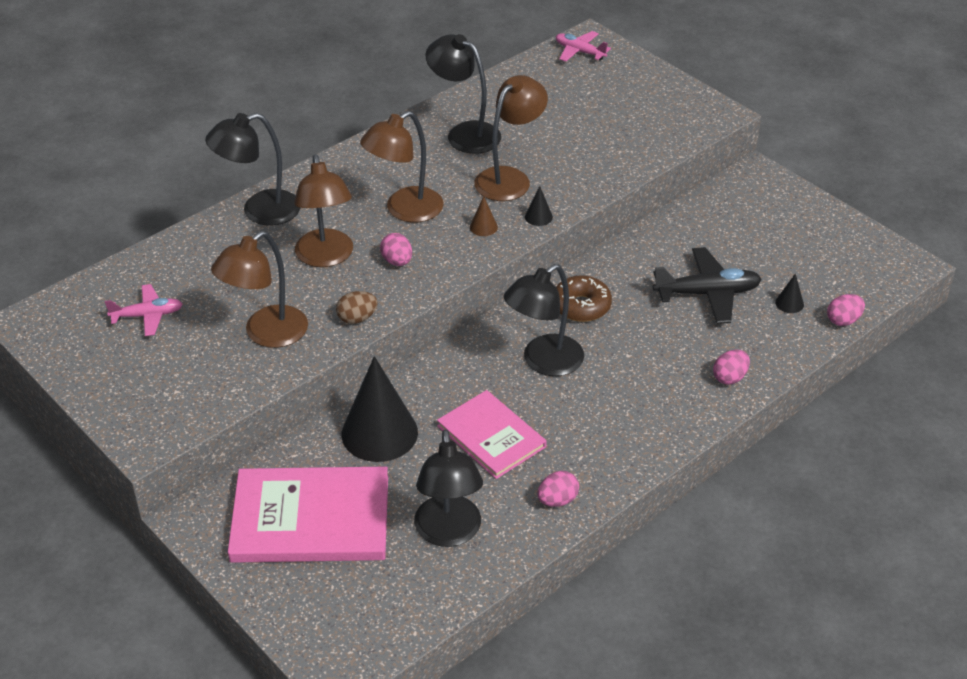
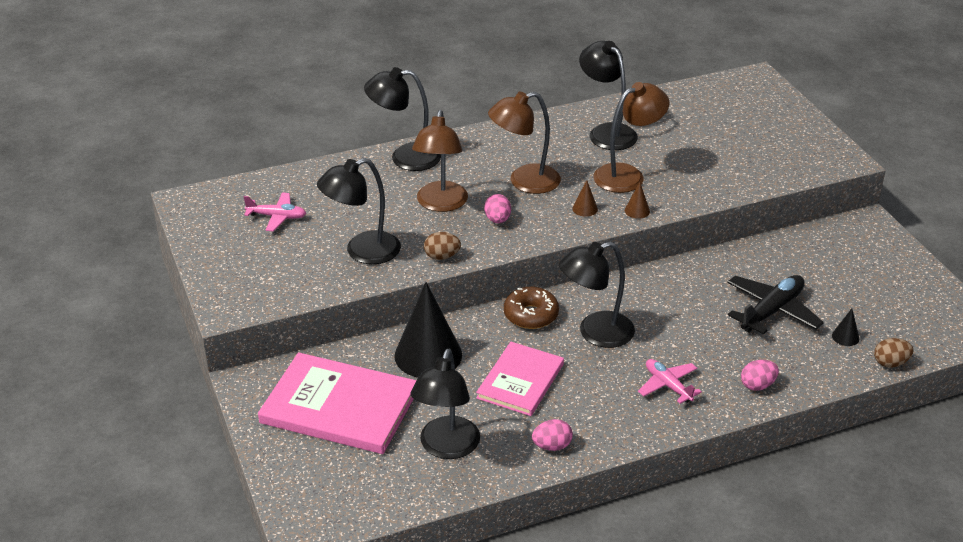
camera: 20 degrees right, 5 degrees down
brown lamp [211,231,308,348] -> black lamp [317,158,401,264]
pink book [437,390,547,479] -> pink book turned 45 degrees clockwise [476,342,564,416]
black cone [525,186,553,226] -> brown cone [625,182,650,219]
pink plane [556,31,611,62] -> pink plane moved to [638,359,702,404]
brown donut [556,275,612,322] -> brown donut moved to [504,287,559,329]
black plane [653,247,762,324] -> black plane turned 60 degrees counterclockwise [727,275,824,335]
pink egg [827,294,865,326] -> brown egg [874,338,913,367]

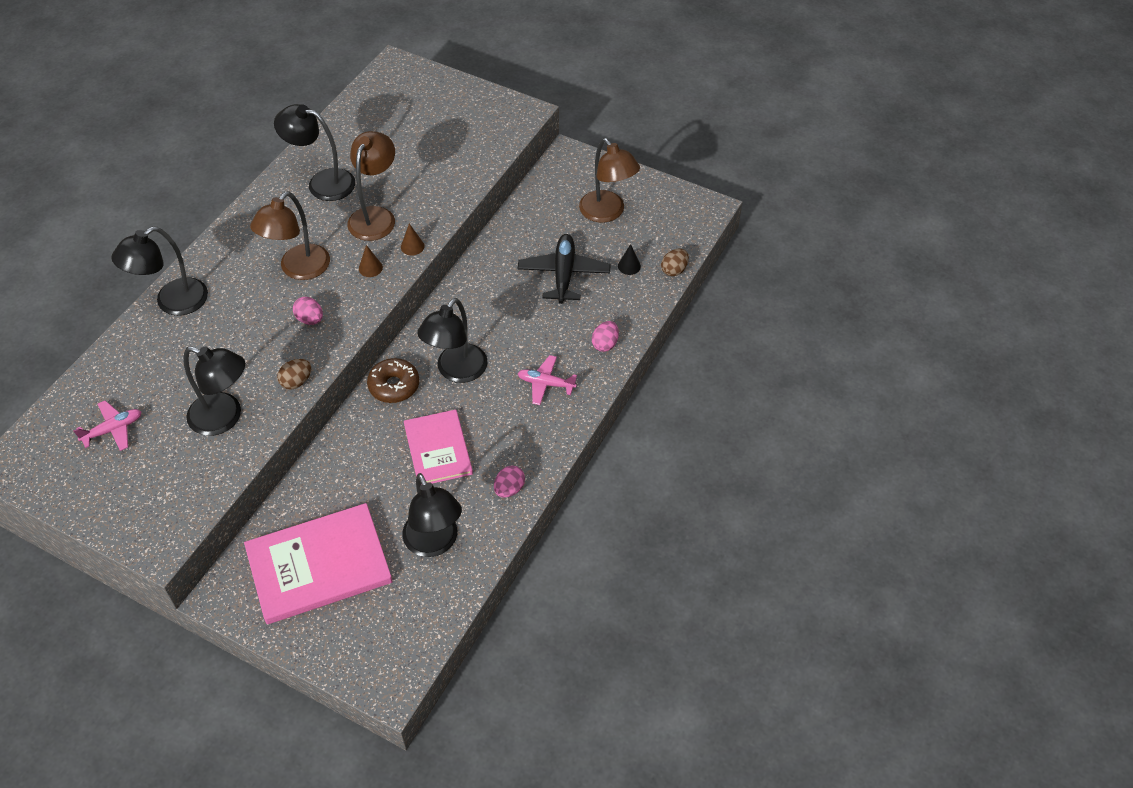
camera: 40 degrees left, 15 degrees up
black lamp [317,158,401,264] -> black lamp turned 90 degrees counterclockwise [183,346,245,436]
black cone [394,282,462,378] -> none
brown lamp [412,110,468,212] -> brown lamp moved to [579,138,640,223]

